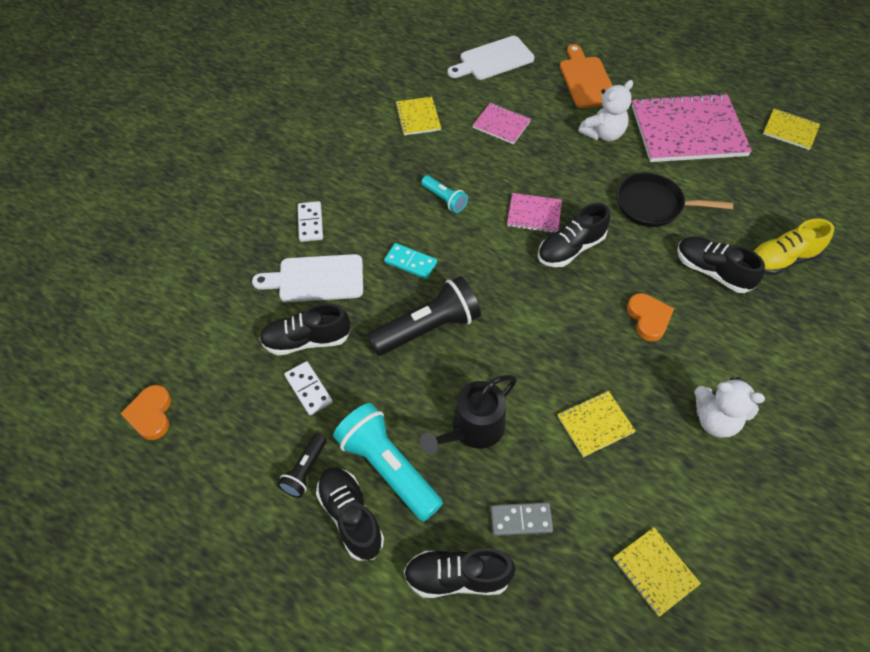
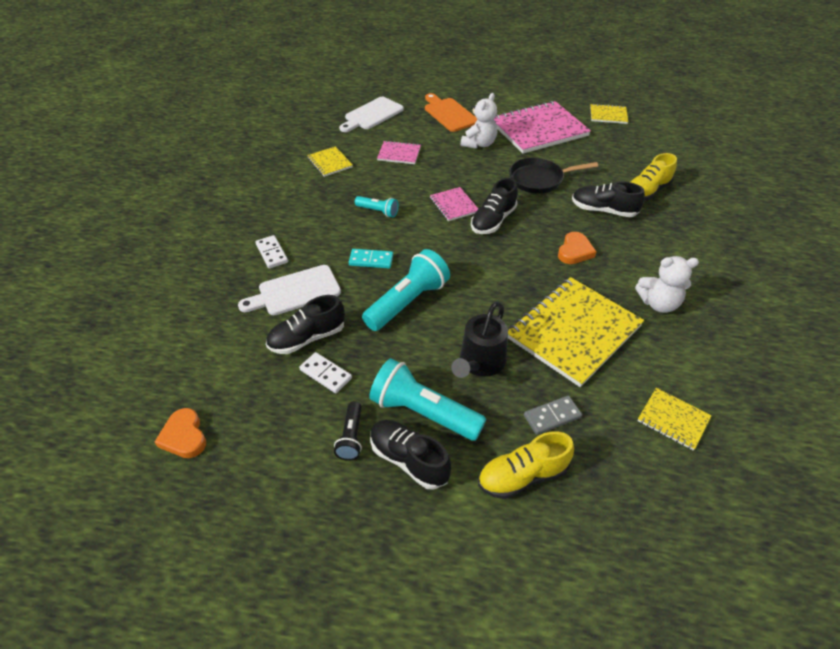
camera: 20 degrees left, 10 degrees down
black flashlight [367,276,481,356] -> turquoise flashlight [362,249,450,331]
black shoe [404,548,515,598] -> yellow shoe [478,431,574,499]
pink notebook [507,193,562,233] -> pink notebook turned 75 degrees clockwise [430,187,478,221]
yellow notebook [557,391,636,457] -> yellow notebook [508,277,644,387], size x2.12
orange heart [627,293,674,341] -> orange heart turned 60 degrees clockwise [558,232,596,264]

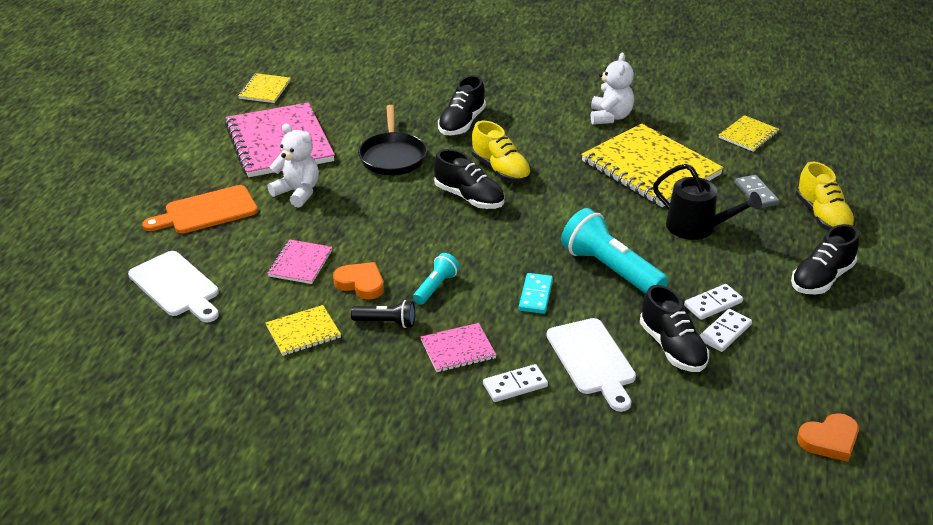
camera: 85 degrees left, 10 degrees down
black flashlight [334,401,362,461] -> black flashlight moved to [351,300,415,328]
turquoise flashlight [370,358,486,441] -> none
pink notebook [430,187,478,221] -> pink notebook moved to [420,323,496,372]
orange heart [558,232,596,264] -> orange heart moved to [333,262,384,299]
yellow shoe [631,153,677,201] -> yellow shoe moved to [471,121,531,183]
none -> white domino [684,284,743,320]

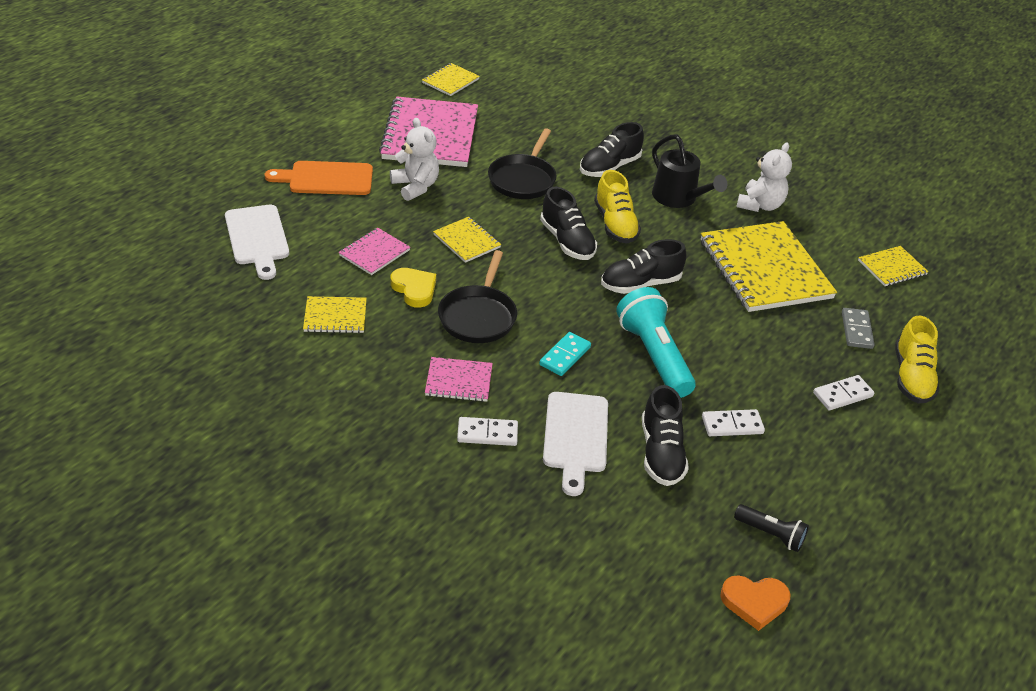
camera: 20 degrees right, 5 degrees up
orange heart [333,262,384,299] -> yellow heart [390,268,436,308]
black flashlight [351,300,415,328] -> black flashlight moved to [734,504,809,552]
turquoise flashlight [413,253,460,305] -> black pan [438,250,517,343]
black watering can [653,164,762,240] -> black watering can moved to [652,135,727,208]
white domino [699,309,752,352] -> white domino moved to [813,375,874,411]
black shoe [791,224,859,294] -> black shoe moved to [601,239,687,294]
none -> yellow notebook [433,217,501,263]

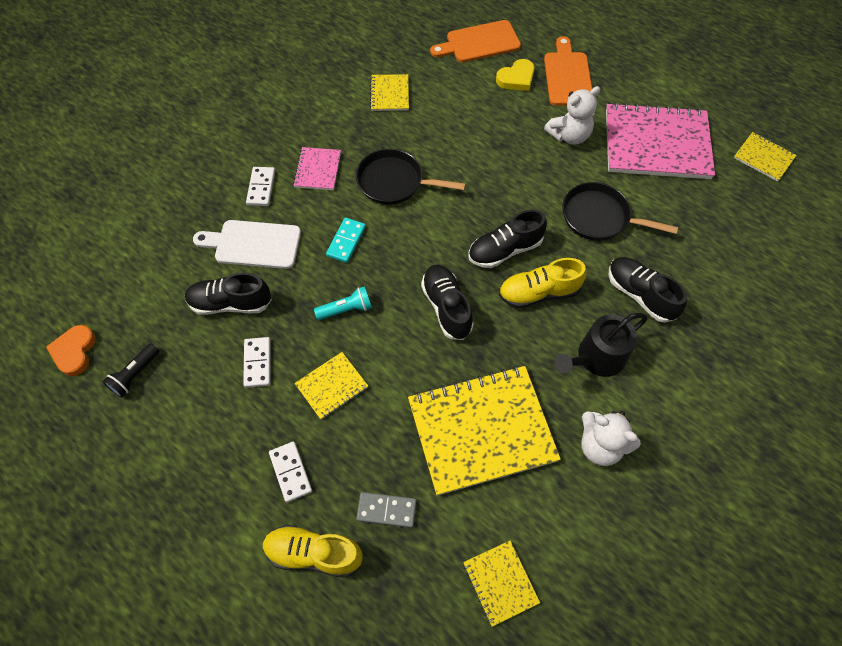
camera: 95 degrees right, 20 degrees up
white cutting board [225,205,289,280] -> orange cutting board [430,20,521,62]
pink notebook [338,228,410,275] -> none
yellow heart [390,268,436,308] -> yellow heart moved to [496,59,535,91]
yellow notebook [433,217,501,263] -> yellow notebook moved to [295,352,368,419]
turquoise domino [539,332,591,376] -> turquoise domino turned 75 degrees clockwise [326,218,366,263]
turquoise flashlight [616,287,696,398] -> turquoise flashlight [314,286,372,320], size x0.52

